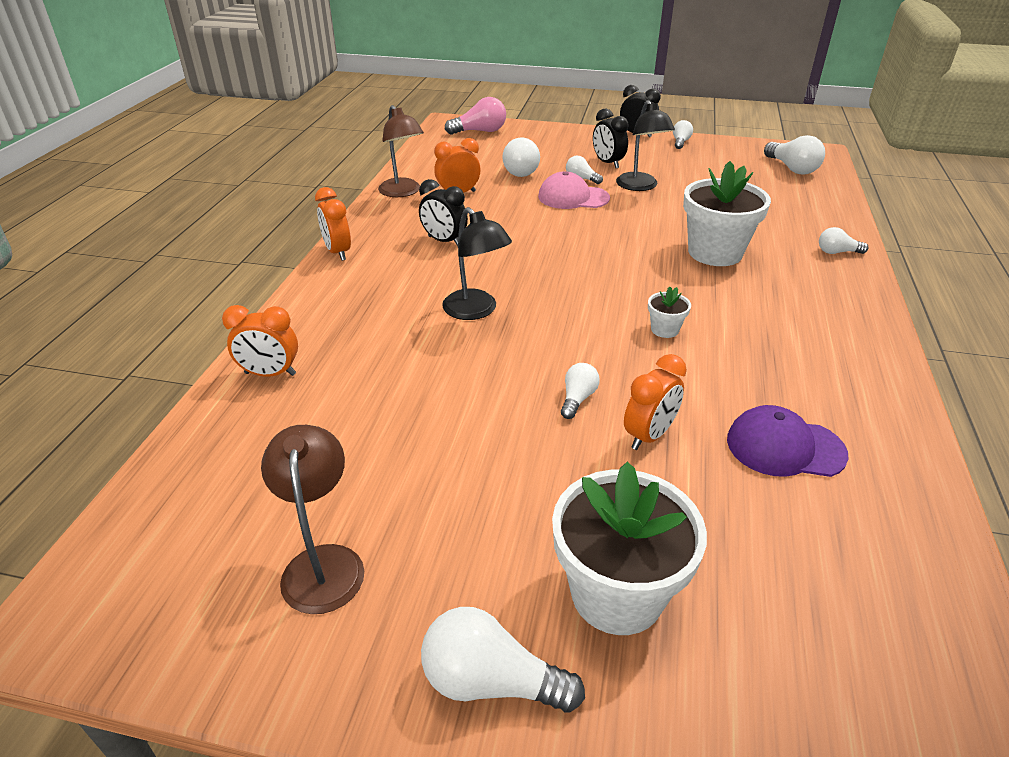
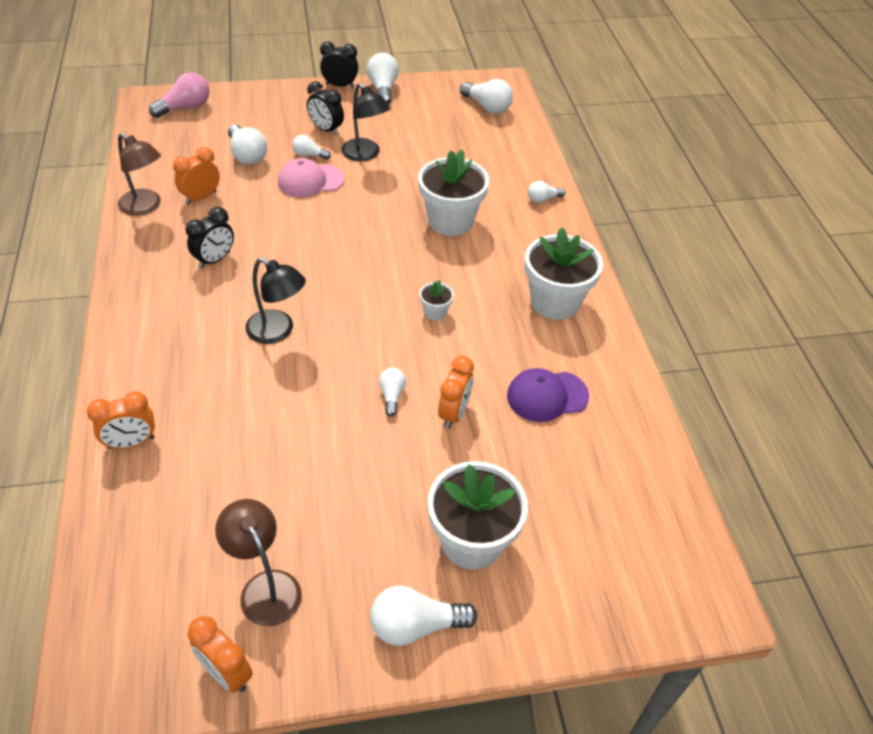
camera: 25 degrees left, 10 degrees up
orange clock [315,187,351,261] -> orange clock moved to [188,616,253,693]
black clock [419,179,468,246] -> black clock turned 60 degrees counterclockwise [186,207,234,269]
white light bulb [673,120,693,149] -> white light bulb [367,53,399,105], size x1.71
none -> white flower pot [525,227,603,320]

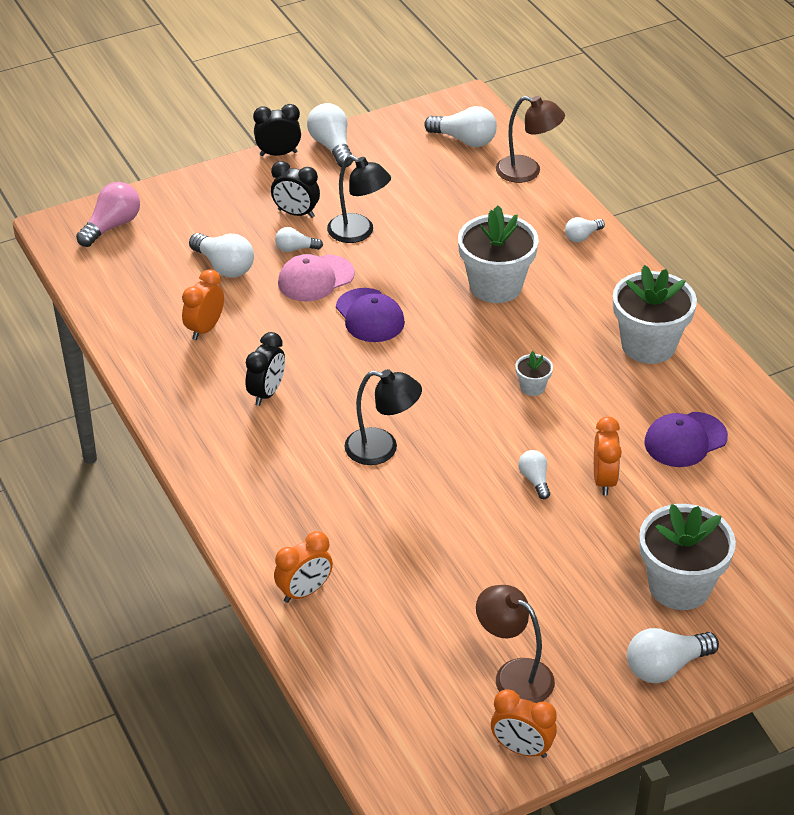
camera: 15 degrees left, 5 degrees down
brown lamp [118,133,161,216] -> brown lamp moved to [496,96,565,183]
none -> purple cap [336,288,405,342]

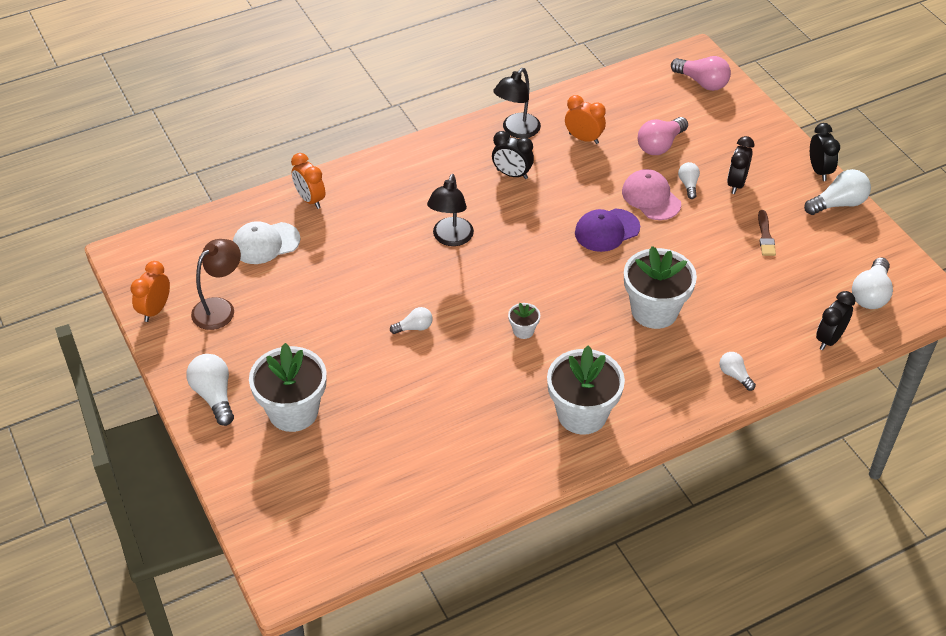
camera: 90 degrees right, 5 degrees up
white light bulb [189,233,254,278] -> pink light bulb [638,117,688,155]
black lamp [327,155,391,243] -> black lamp moved to [493,68,541,138]
brown lamp [496,96,565,183] -> black clock [816,291,855,350]
orange clock [594,417,622,495] -> none
purple cap [644,412,728,467] -> none
none -> white cap [233,221,301,264]
none -> brown brush [758,210,776,256]

